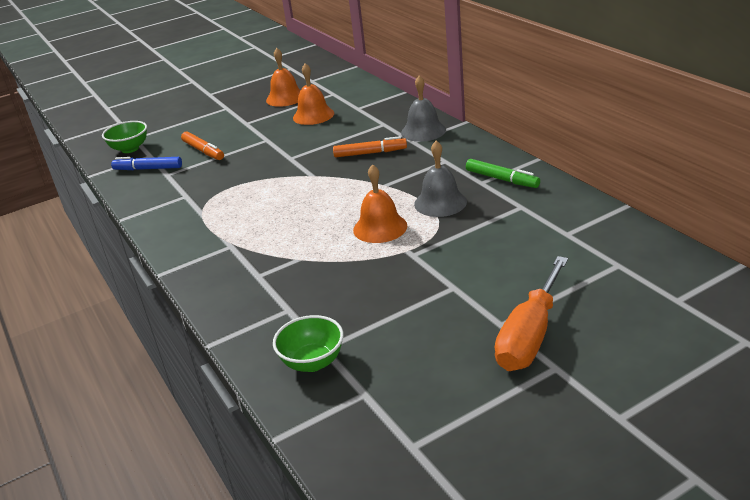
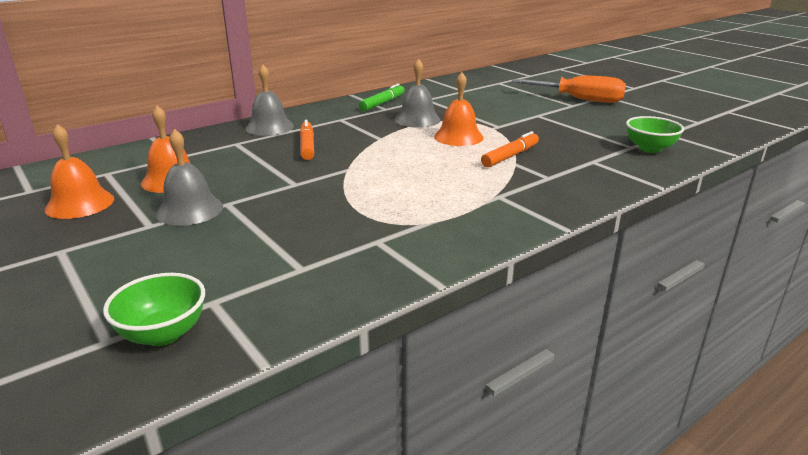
camera: 100 degrees left, 5 degrees down
blue marker [111,157,182,170] -> none
orange marker [181,131,224,160] -> orange marker moved to [481,131,539,167]
none -> grey bell [156,129,223,226]

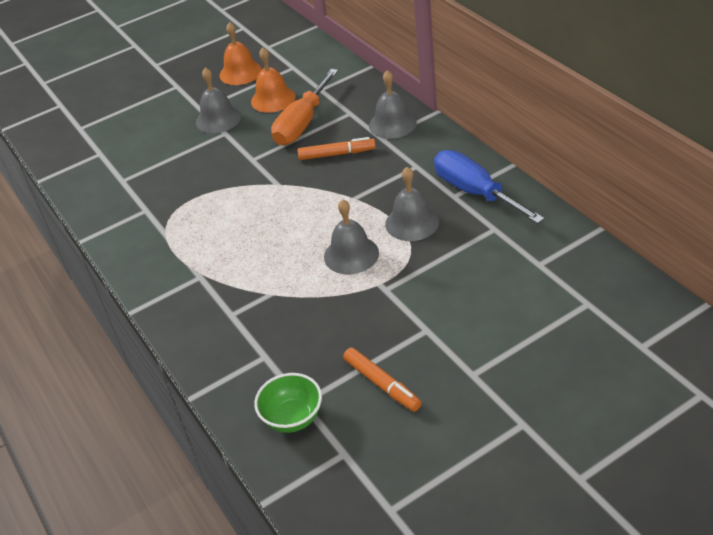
camera: 100 degrees right, 15 degrees up
green bowl [103,273,205,346] -> none
green marker [359,84,405,111] -> blue screwdriver [434,150,545,224]
orange bell [434,72,484,146] -> grey bell [324,199,379,274]
orange marker [481,131,539,167] -> orange marker moved to [343,347,422,412]
orange screwdriver [512,76,626,103] -> orange screwdriver moved to [271,69,338,145]

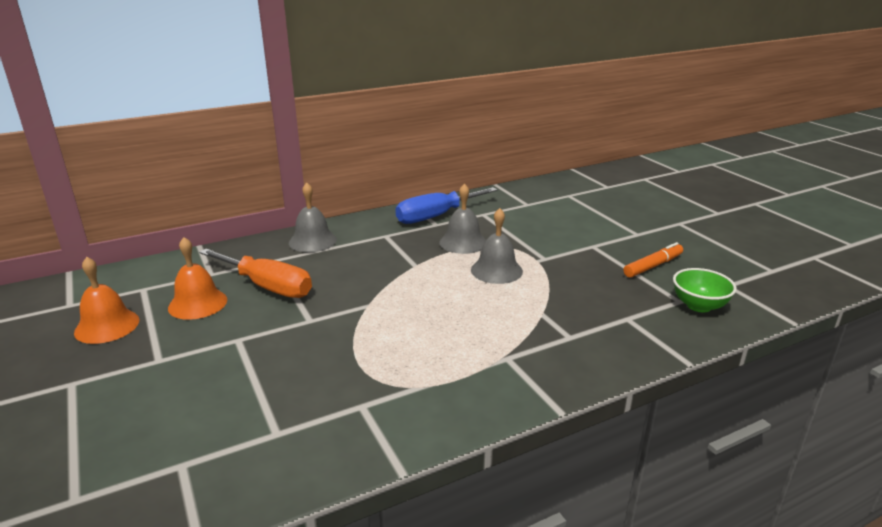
camera: 90 degrees left, 15 degrees down
grey bell [196,67,241,133] -> none
orange marker [297,137,376,160] -> none

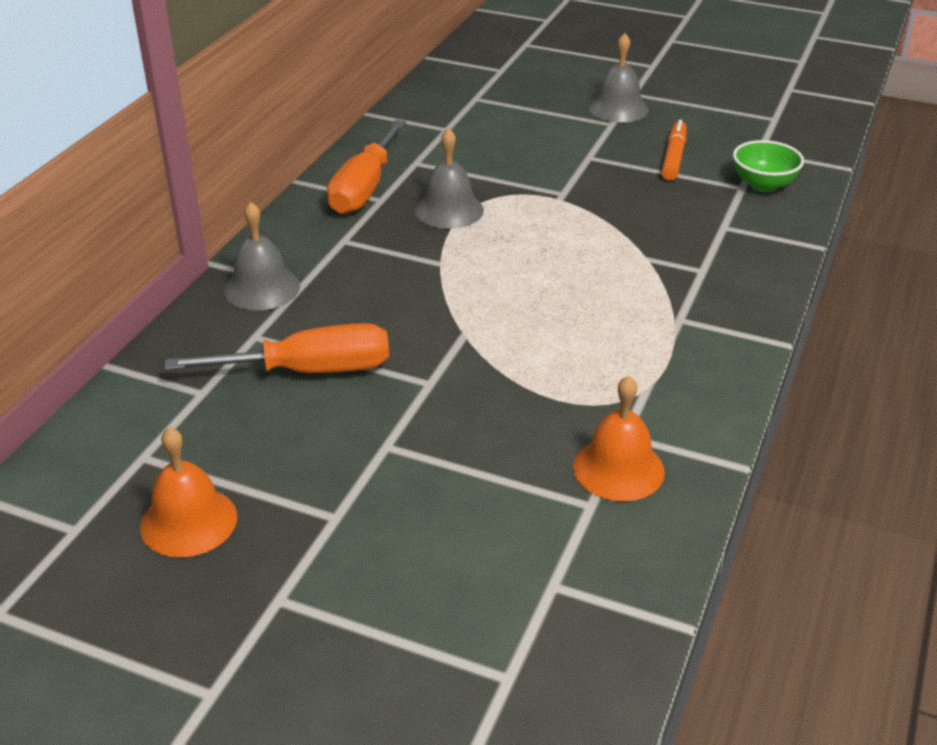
camera: 40 degrees left, 10 degrees up
orange bell [168,237,227,320] -> orange bell moved to [573,376,665,501]
blue screwdriver [395,187,497,224] -> orange screwdriver [327,120,406,214]
grey bell [471,208,523,284] -> grey bell moved to [588,33,649,123]

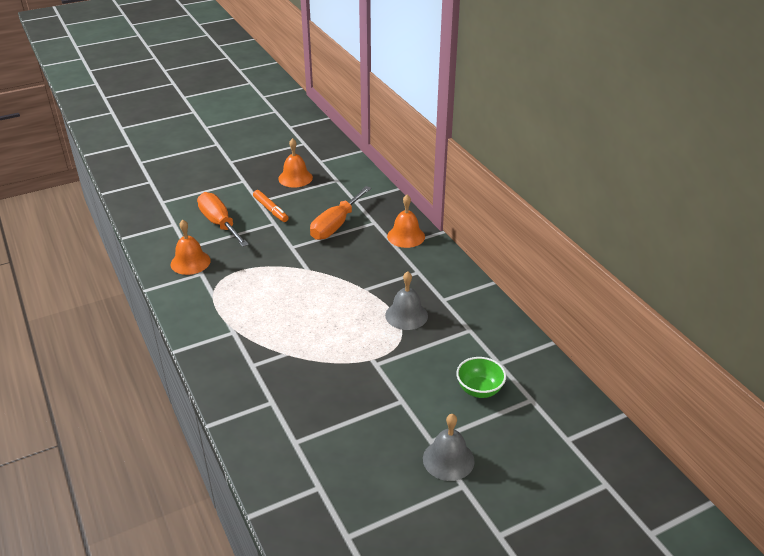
camera: 130 degrees right, 0 degrees up
grey bell [224,202,300,310] -> orange bell [387,195,425,248]
orange screwdriver [327,120,406,214] -> orange screwdriver moved to [197,192,249,247]
orange marker [662,120,687,180] -> orange marker moved to [253,190,288,222]
green bowl [733,140,804,192] -> green bowl moved to [456,357,506,398]

